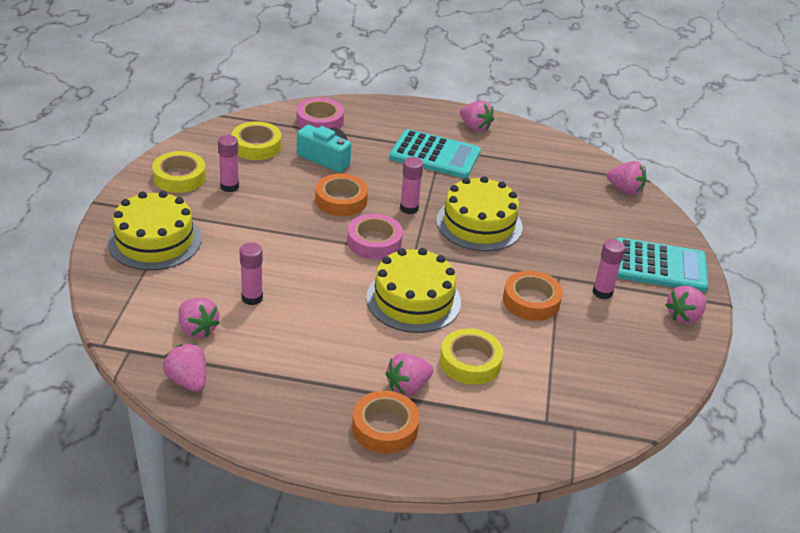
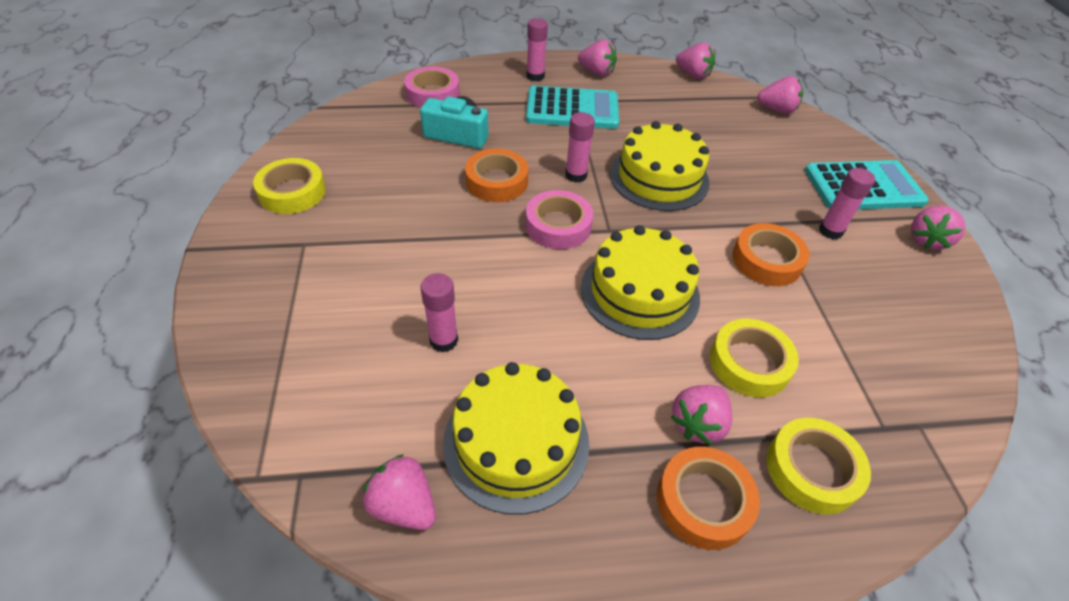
camera: 15 degrees left, 10 degrees up
yellow cake [108,191,201,271] -> yellow cake moved to [443,362,589,514]
pink strawberry [178,297,220,338] -> pink strawberry moved to [676,42,715,79]
pink glue stick [218,135,239,192] -> pink glue stick moved to [526,18,548,81]
yellow tape [232,121,281,160] -> yellow tape moved to [767,418,871,514]

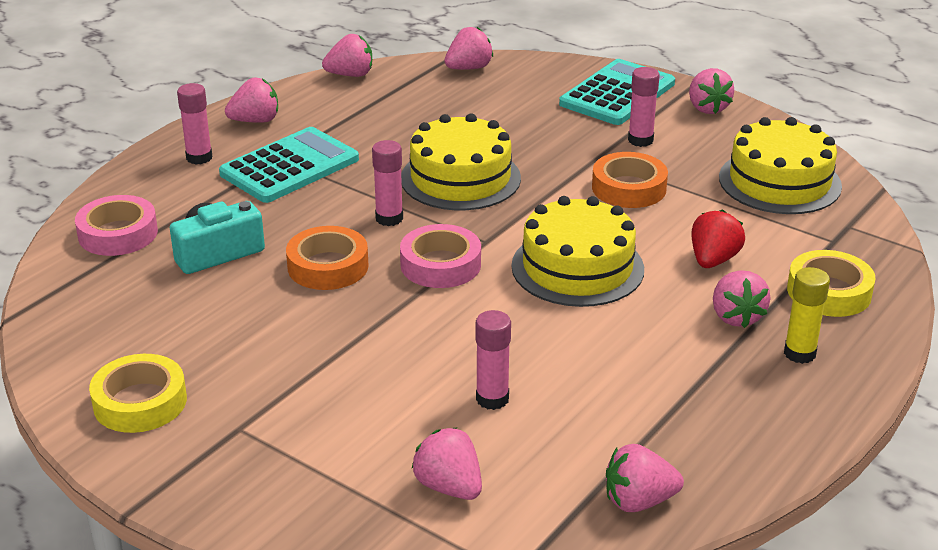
camera: 45 degrees left, 15 degrees down
yellow cake [443,362,589,514] -> yellow cake moved to [719,117,842,214]
orange tape [657,447,760,550] -> yellow glue stick [784,267,830,364]
yellow tape [710,319,799,398] -> red strawberry [691,209,745,268]
none -> pink strawberry [412,428,482,500]

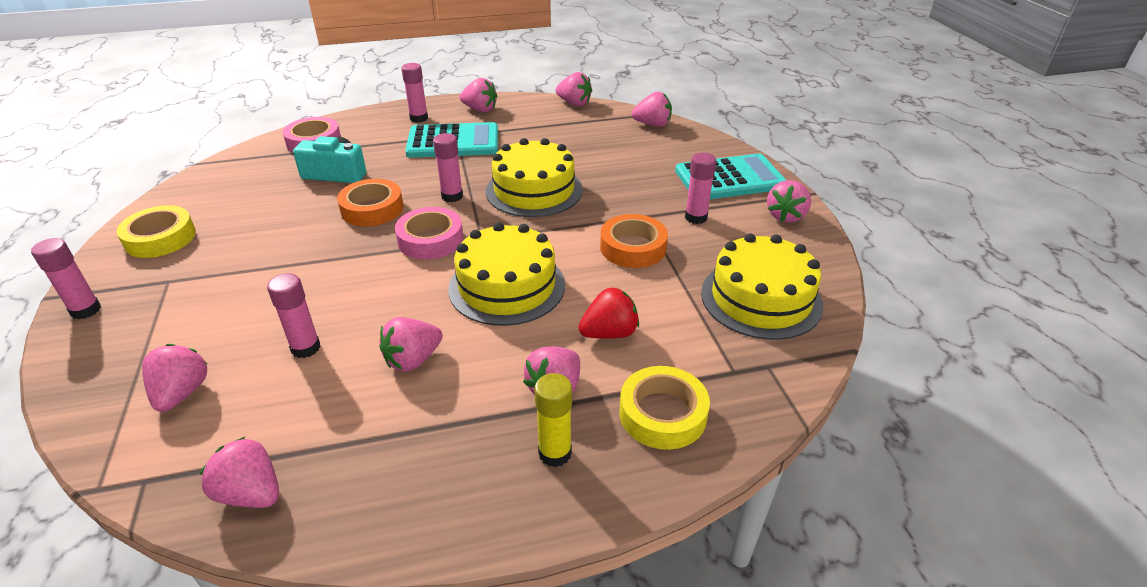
camera: 40 degrees right, 5 degrees up
none -> pink glue stick [31,238,101,320]
none -> pink strawberry [379,317,443,372]

